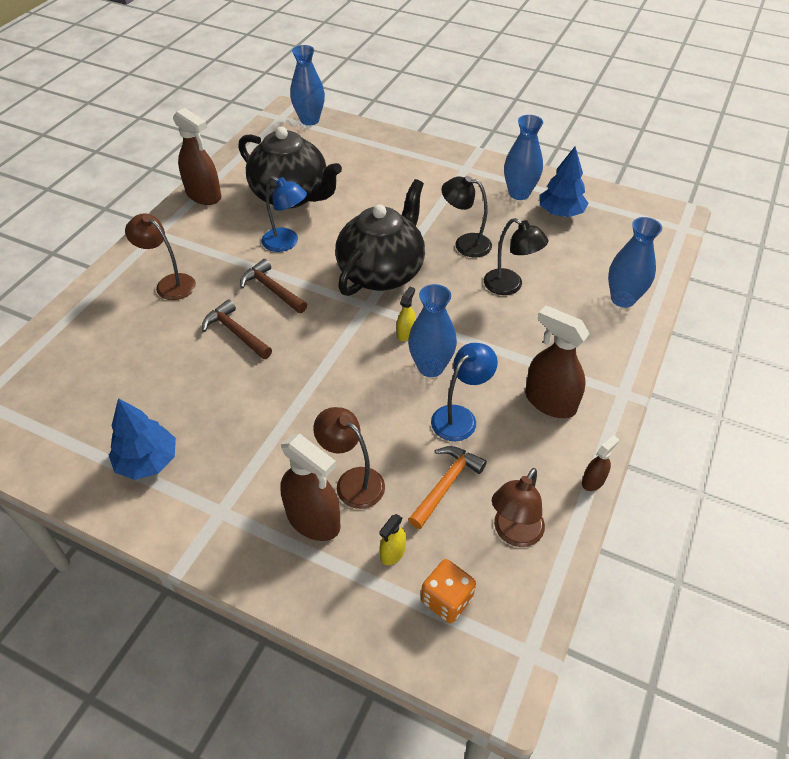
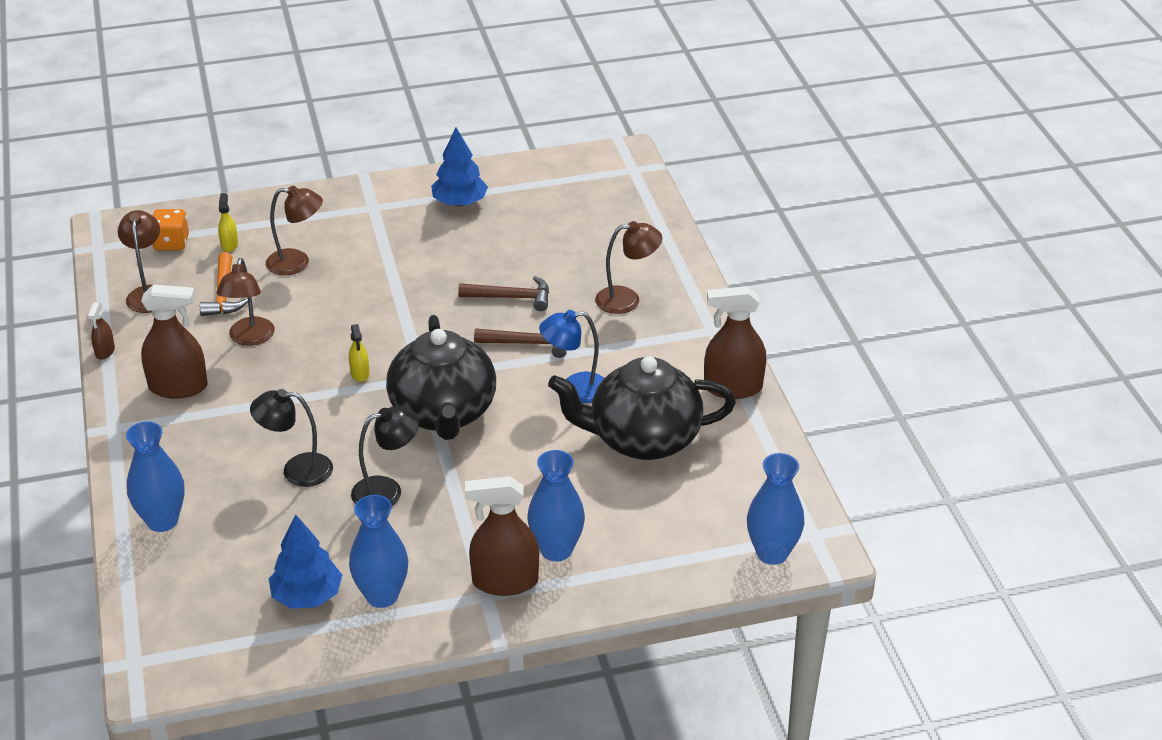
camera: 140 degrees right, 10 degrees down
brown spray bottle [280,434,341,541] -> brown spray bottle moved to [465,476,539,596]
blue vase [408,284,457,377] -> blue vase moved to [527,450,585,562]
blue lamp [431,343,498,441] -> brown lamp [216,258,275,346]

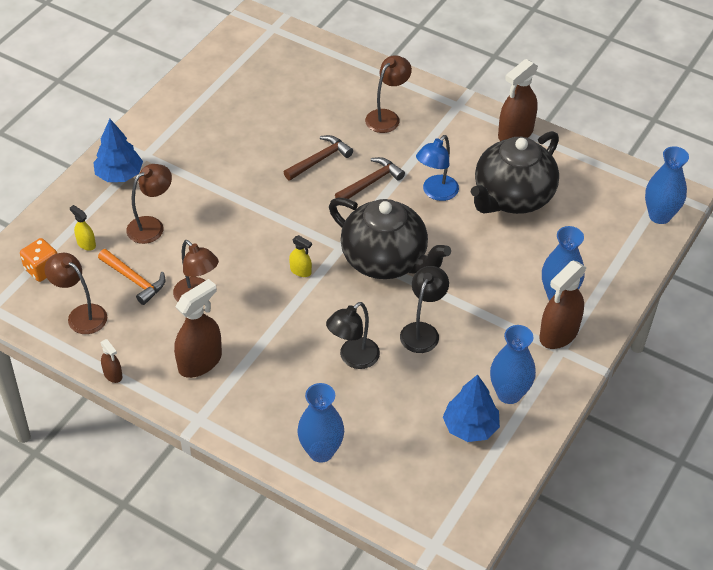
camera: 45 degrees left, 10 degrees up
blue tree [431,128,488,206] -> blue tree moved to [93,119,143,182]

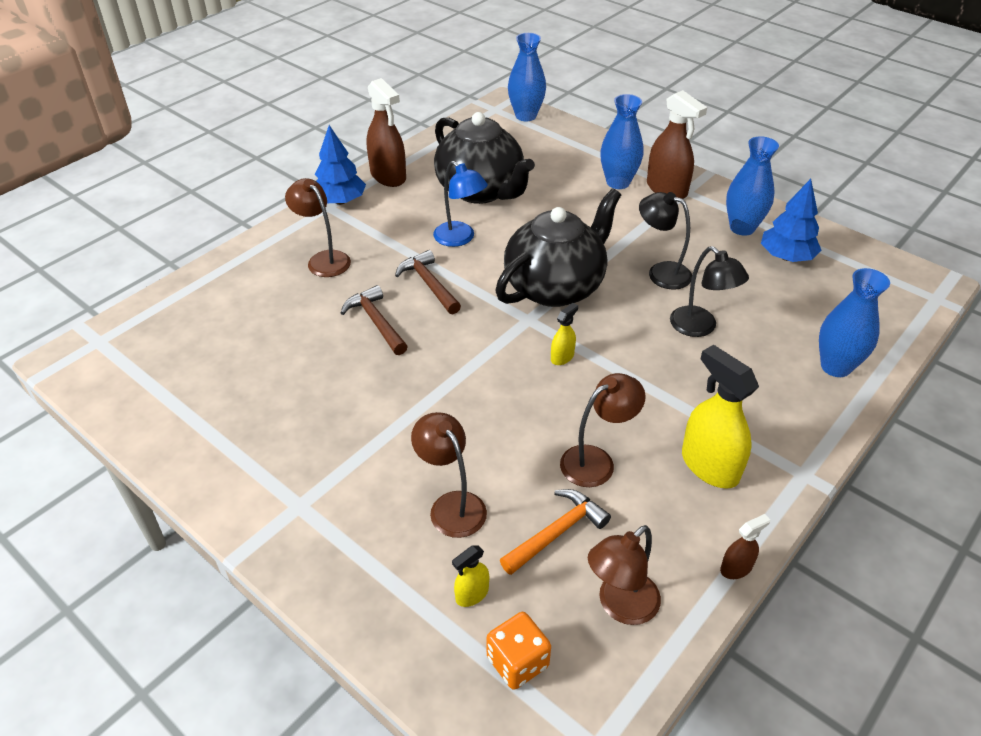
camera: 80 degrees left, 5 degrees down
blue tree [93,119,143,182] -> blue tree moved to [315,125,366,205]
brown spray bottle [174,279,222,378] -> yellow spray bottle [682,345,759,489]

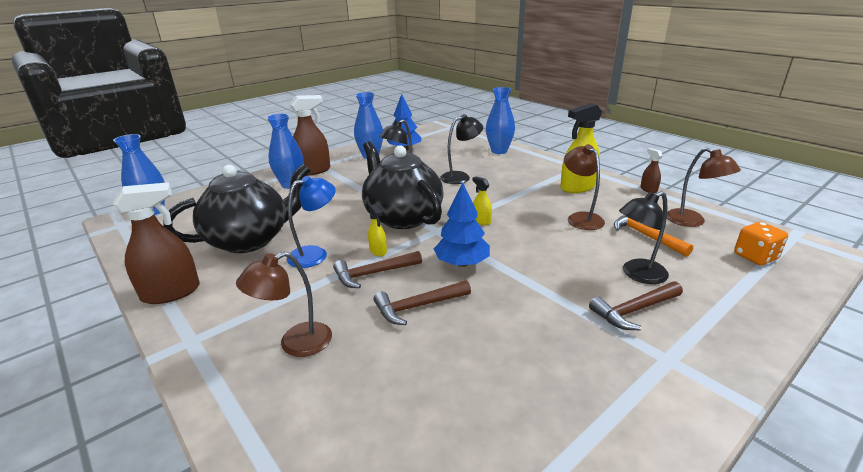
camera: 80 degrees left, 15 degrees down
blue tree [315,125,366,205] -> blue tree moved to [434,182,490,267]
brown lamp [411,412,487,538] -> black lamp [619,191,669,284]
yellow spray bottle [452,545,489,607] -> yellow spray bottle moved to [368,204,387,256]
none -> brown hammer [589,281,683,330]

